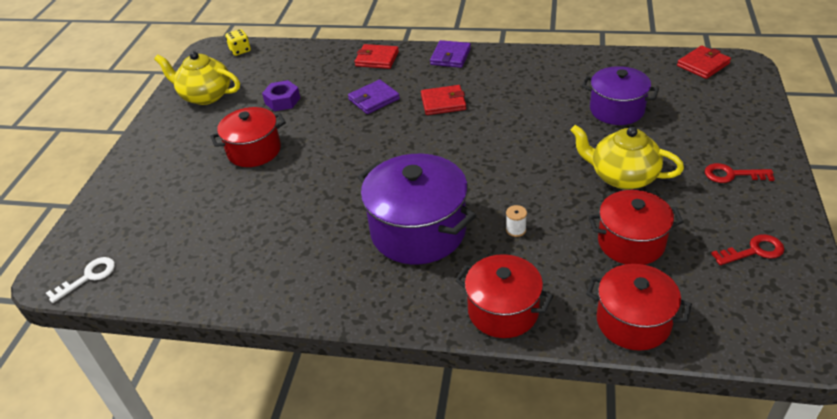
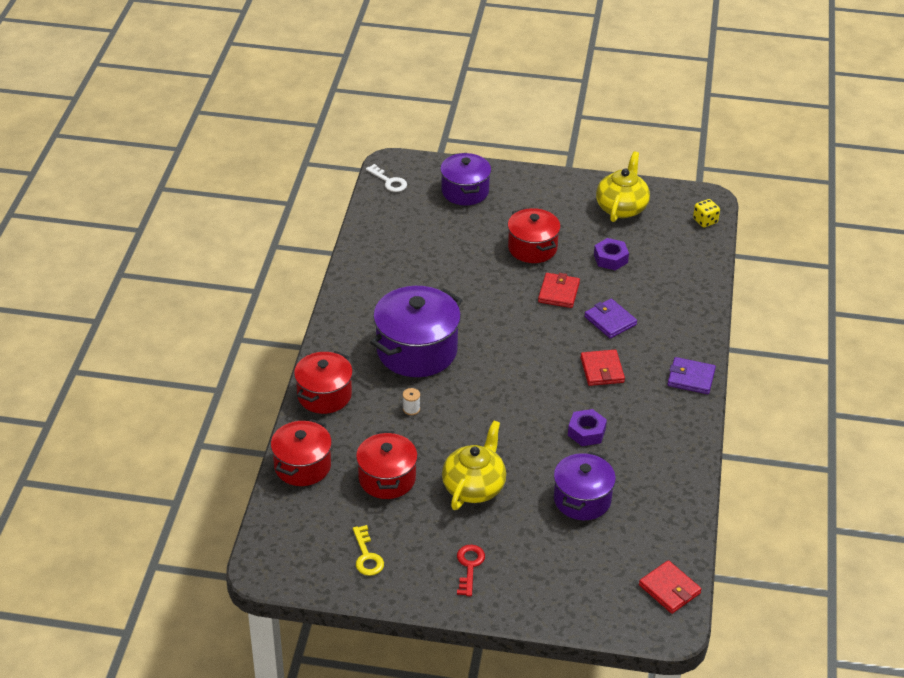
camera: 85 degrees right, 0 degrees up
red wallet [355,44,399,69] -> red wallet moved to [538,273,580,308]
red key [711,234,784,265] -> yellow key [353,525,384,576]
none -> purple pot [440,153,491,205]
none -> purple nut [568,409,607,446]

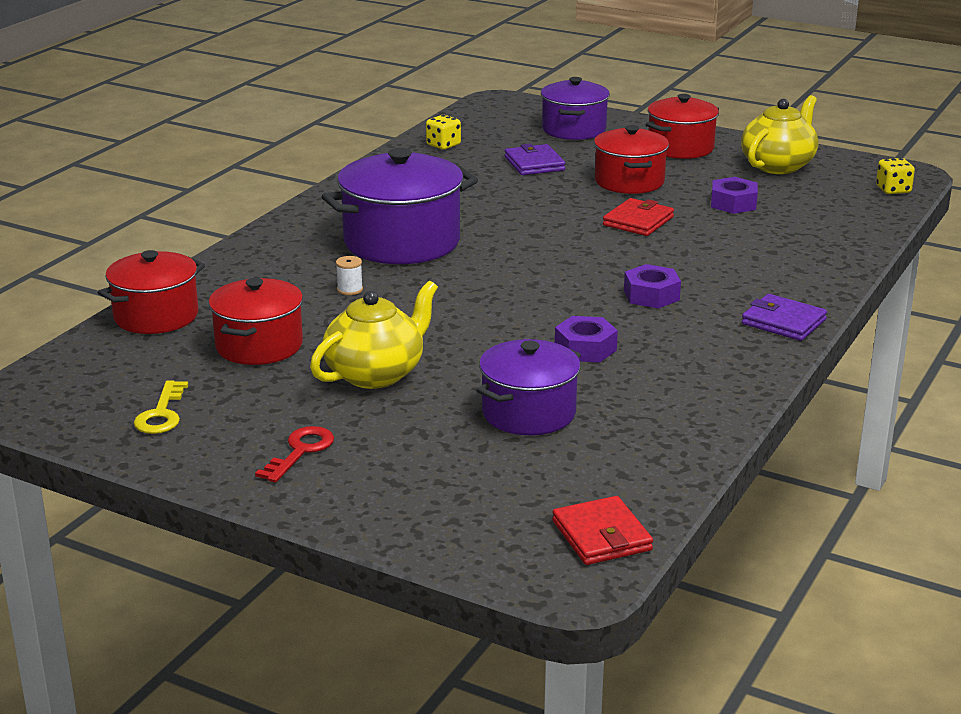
camera: 20 degrees right, 15 degrees down
red pot [294,351,353,414] -> red pot moved to [646,94,719,159]
white key [366,164,407,192] -> none
red wallet [580,350,625,386] -> purple nut [624,264,681,308]
purple wallet [584,299,637,339] -> purple wallet moved to [505,144,565,175]
none -> yellow dice [426,115,461,150]

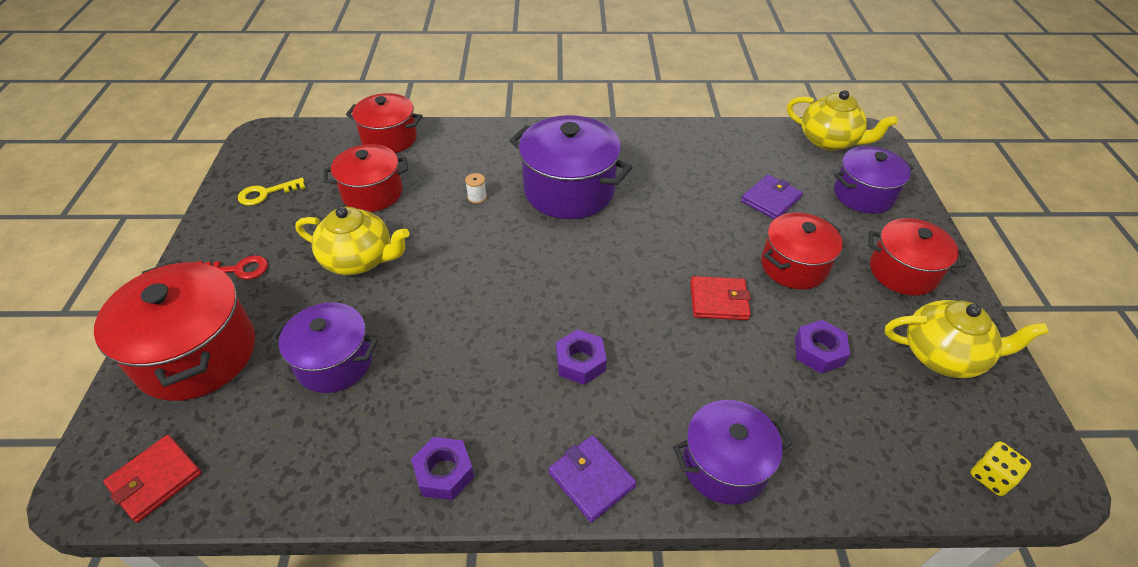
camera: 60 degrees right, 20 degrees up
yellow dice [426,115,461,150] -> none
purple nut [555,316,618,363] -> purple nut moved to [411,437,474,500]
purple wallet [742,294,827,341] -> purple wallet turned 45 degrees counterclockwise [549,435,636,522]
none -> red pot [94,260,255,401]
none -> purple pot [673,400,792,505]
none -> yellow teapot [787,90,898,151]

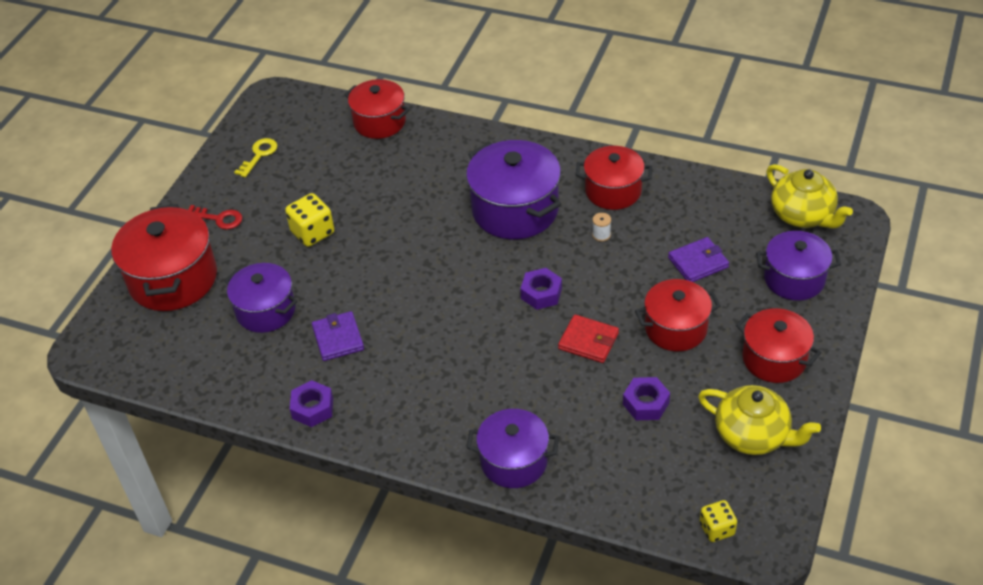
camera: 25 degrees right, 0 degrees up
red wallet [103,435,202,523] -> none
yellow key [238,178,306,206] -> yellow key turned 120 degrees clockwise [234,138,278,177]
yellow teapot [295,207,409,275] -> yellow dice [285,193,334,247]
red pot [324,144,408,212] -> red pot moved to [576,146,652,210]
white spool [465,173,487,204] -> white spool moved to [592,213,611,242]
purple wallet [549,435,636,522] -> purple wallet moved to [312,311,364,361]
purple nut [556,329,607,385] -> purple nut moved to [520,268,562,310]

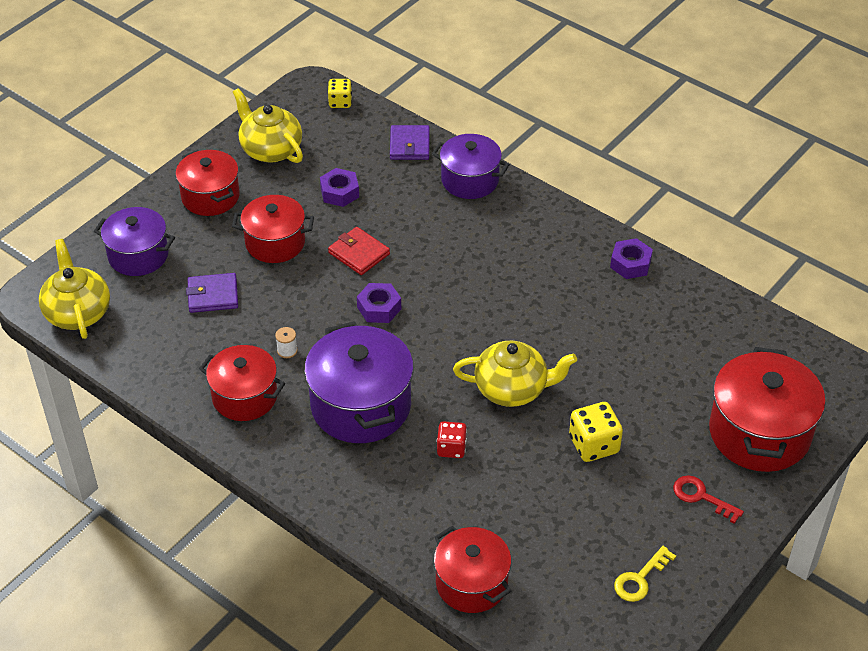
camera: 165 degrees left, 0 degrees up
purple pot [224,263,297,333] -> none
purple wallet [312,311,364,361] -> purple wallet moved to [390,125,430,160]
none -> red dice [437,421,467,458]
none -> yellow teapot [453,341,577,407]

